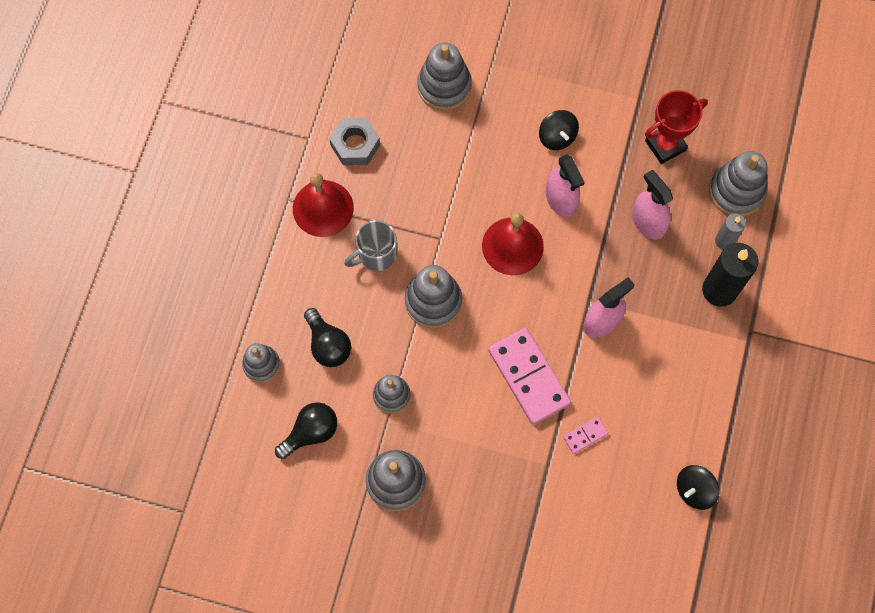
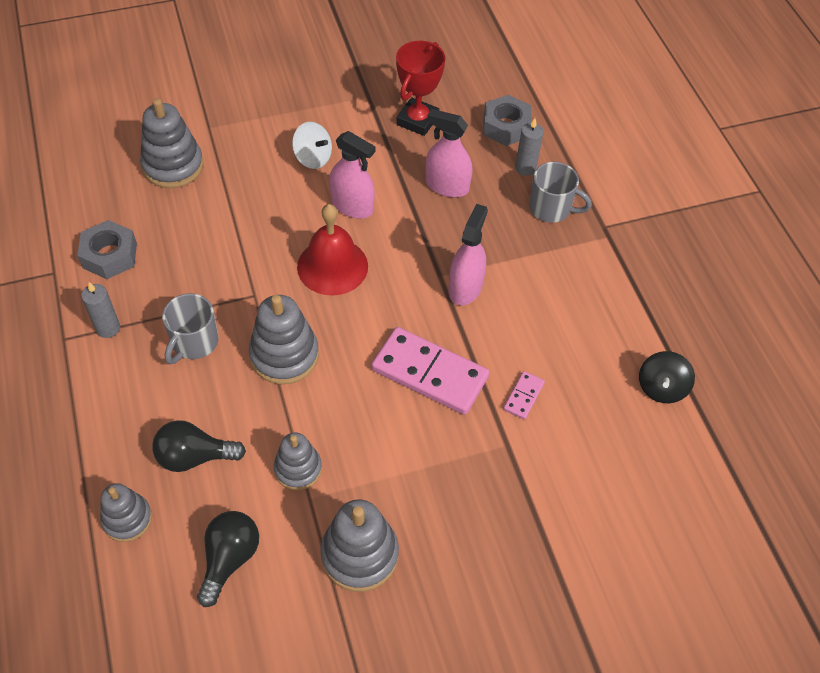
camera: 35 degrees left, 15 degrees down
red bell [293,173,354,237] -> grey candle [81,282,120,338]
black light bulb [304,308,351,367] -> black light bulb turned 150 degrees clockwise [152,420,246,472]
black spinning top [539,110,579,150] -> white spinning top [292,122,332,169]
black candle [702,243,758,307] -> grey mug [529,162,592,223]
grey stacking toy [709,151,767,217] -> grey nut [483,95,531,146]

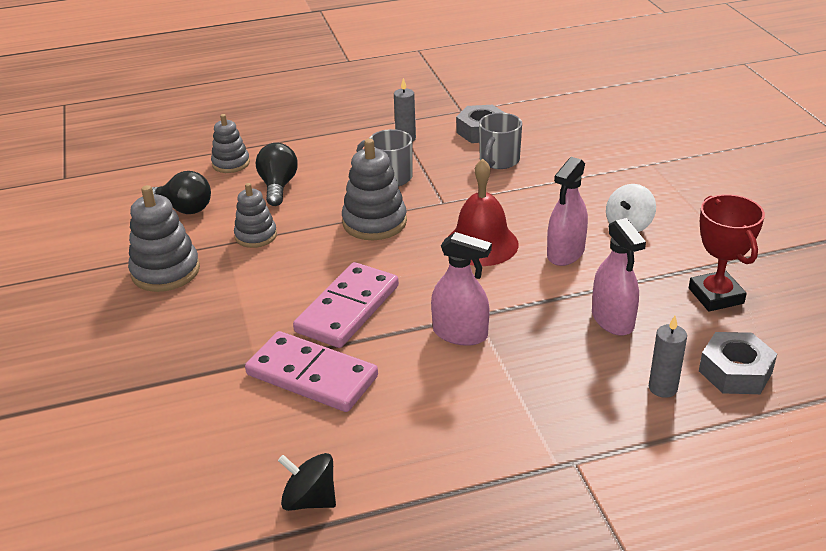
camera: 95 degrees right, 20 degrees down
grey stacking toy [140,98,204,188] -> none
red trophy [396,41,446,136] -> red trophy turned 45 degrees clockwise [689,194,765,312]
pink spray bottle [425,109,472,197] -> pink spray bottle turned 135 degrees clockwise [592,218,646,336]
pink domino [503,371,545,420] -> pink domino [245,331,378,412], size x2.22
grey mug [529,162,592,223] -> grey mug moved to [479,113,522,169]

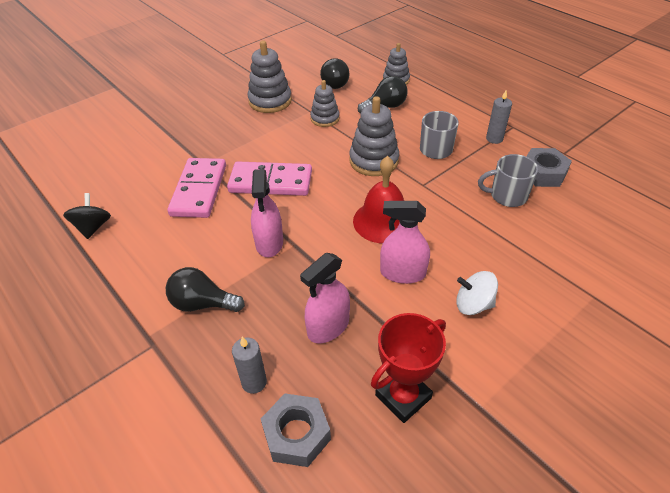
camera: 65 degrees right, 10 degrees up
none -> black light bulb [166,267,245,312]

